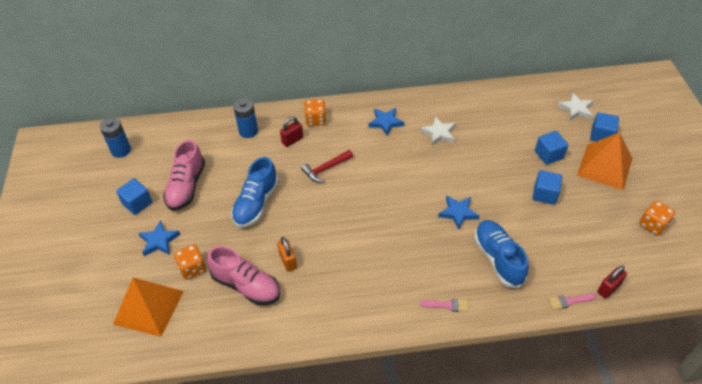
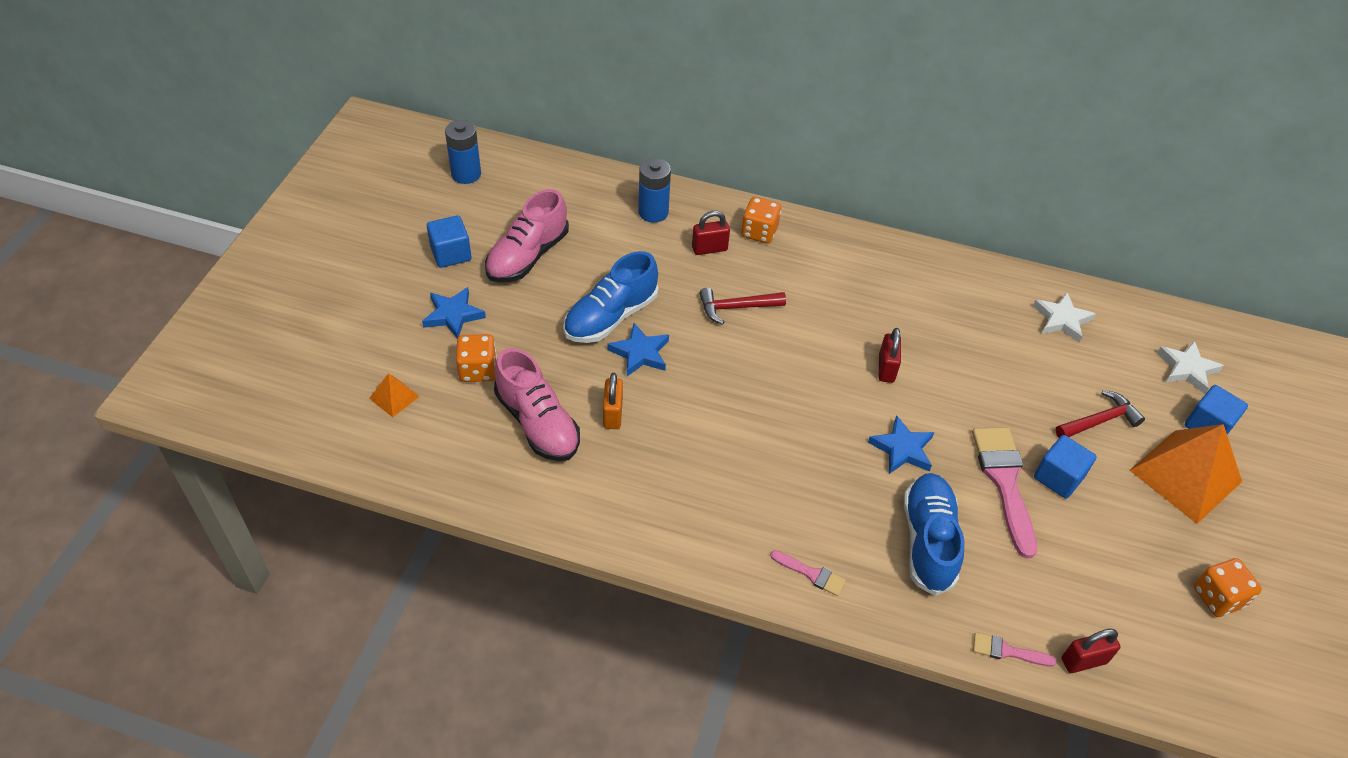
camera: 20 degrees right, 0 degrees up
orange pyramid [113,278,184,337] -> orange pyramid [369,373,420,417], size x0.45
blue star [368,108,404,136] -> blue star moved to [608,323,669,376]
white star [420,116,456,146] -> white star moved to [1033,292,1096,343]
blue cube [535,131,568,165] -> red hammer [1055,390,1145,438]
none -> red padlock [879,328,901,383]
none -> pink brush [972,427,1037,559]

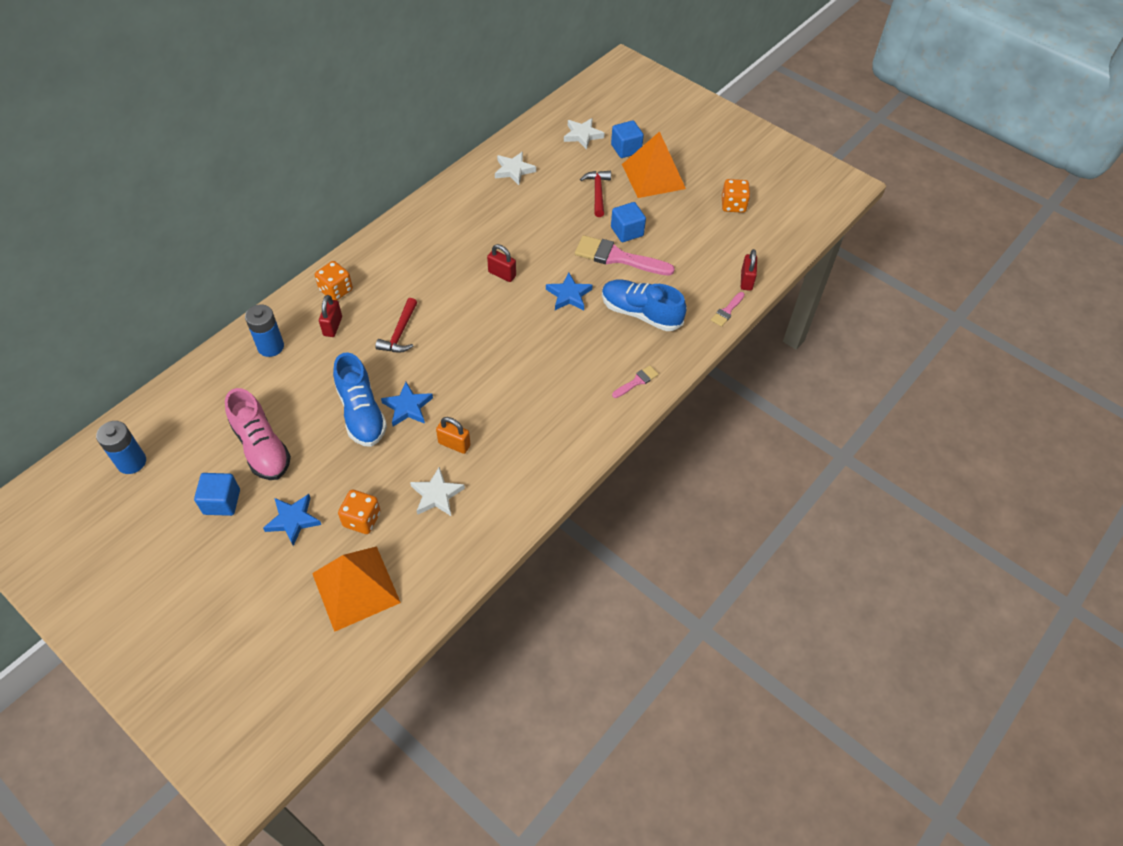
camera: 65 degrees left, 5 degrees up
orange pyramid [369,373,420,417] -> orange pyramid [312,546,401,632], size x2.23
pink shoe [494,348,580,461] -> white star [410,467,465,516]

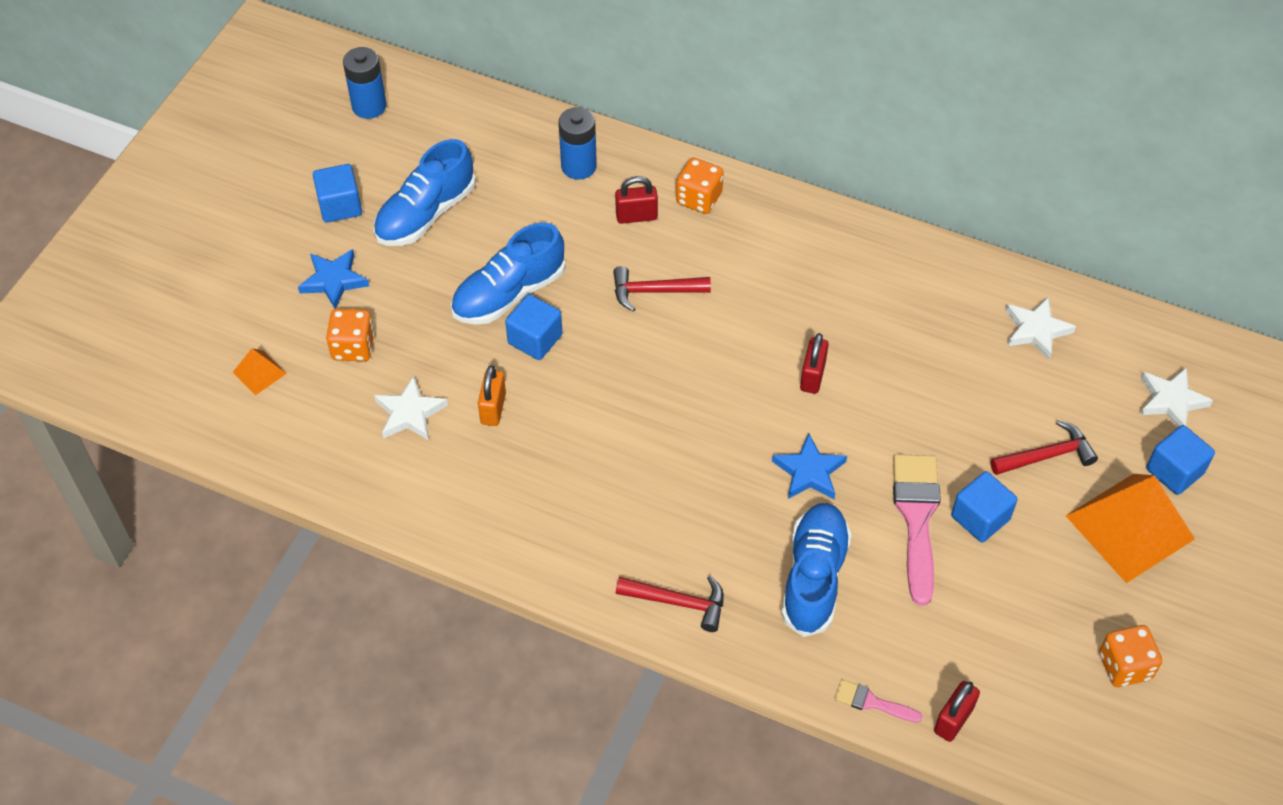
camera: 75 degrees right, 0 degrees up
pink shoe [225,388,291,480] -> blue shoe [374,139,476,246]
orange pyramid [312,546,401,632] -> orange pyramid [233,348,287,396], size x0.45
blue star [381,382,433,426] -> blue cube [505,294,562,360]
pink brush [612,365,659,398] -> red hammer [616,576,724,632]
red padlock [741,249,757,291] -> red padlock turned 45 degrees counterclockwise [934,681,980,742]

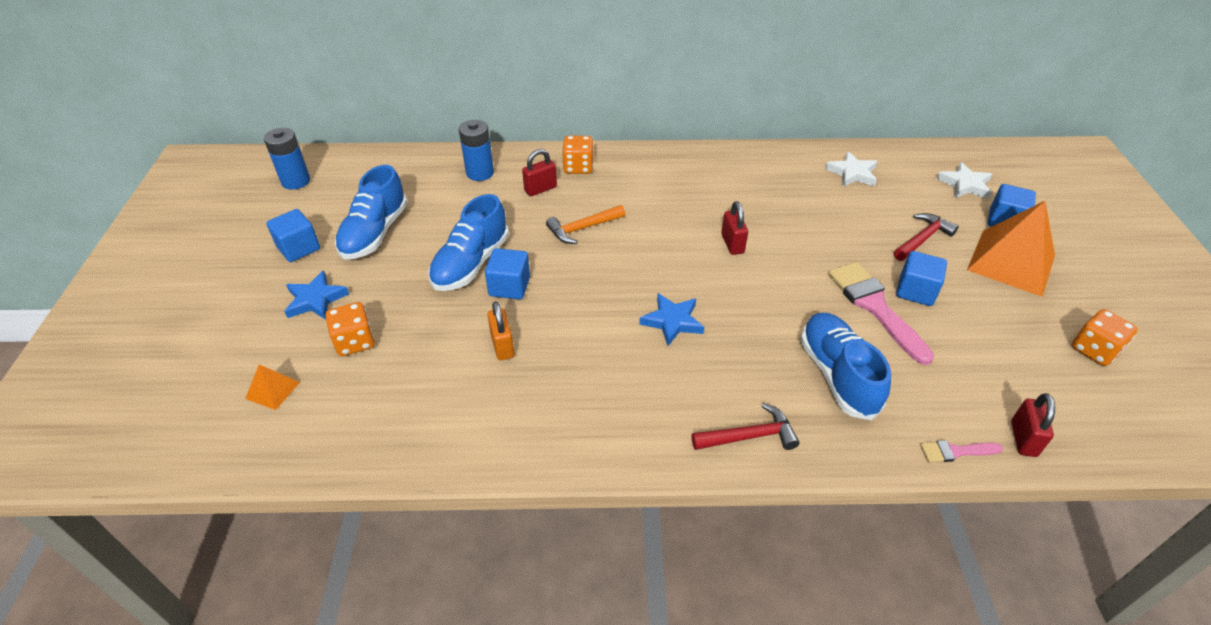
camera: 25 degrees left, 10 degrees down
white star [374,376,448,441] -> none
red hammer [613,266,711,312] -> orange hammer [546,205,625,244]
blue star [772,433,847,499] -> blue star moved to [639,293,704,346]

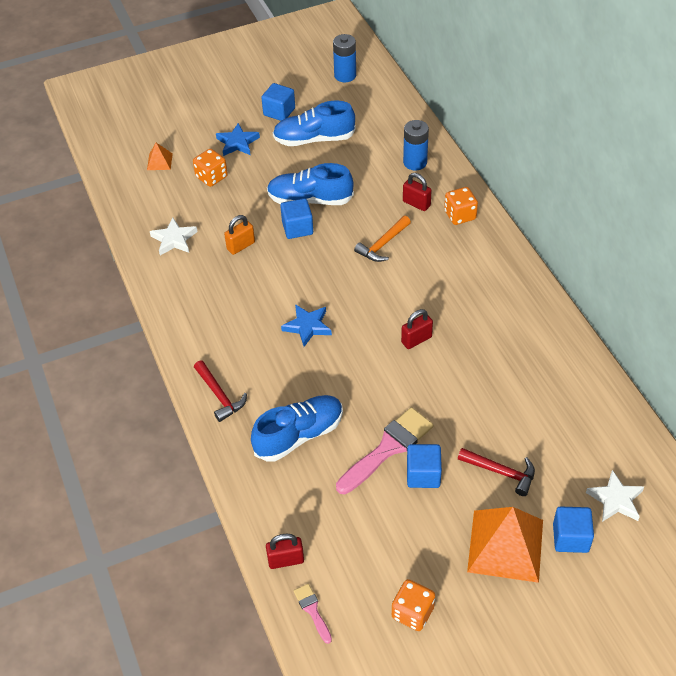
camera: 70 degrees right, 5 degrees up
orange hammer [546,205,625,244] -> orange hammer turned 90 degrees counterclockwise [354,216,411,262]
white star [825,151,878,187] -> white star moved to [150,218,197,255]
pink brush [920,440,1003,462] -> pink brush moved to [294,584,332,644]

